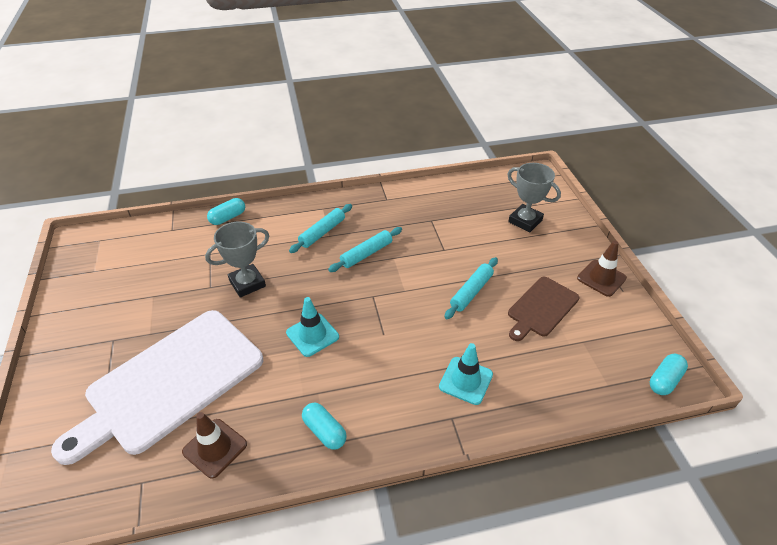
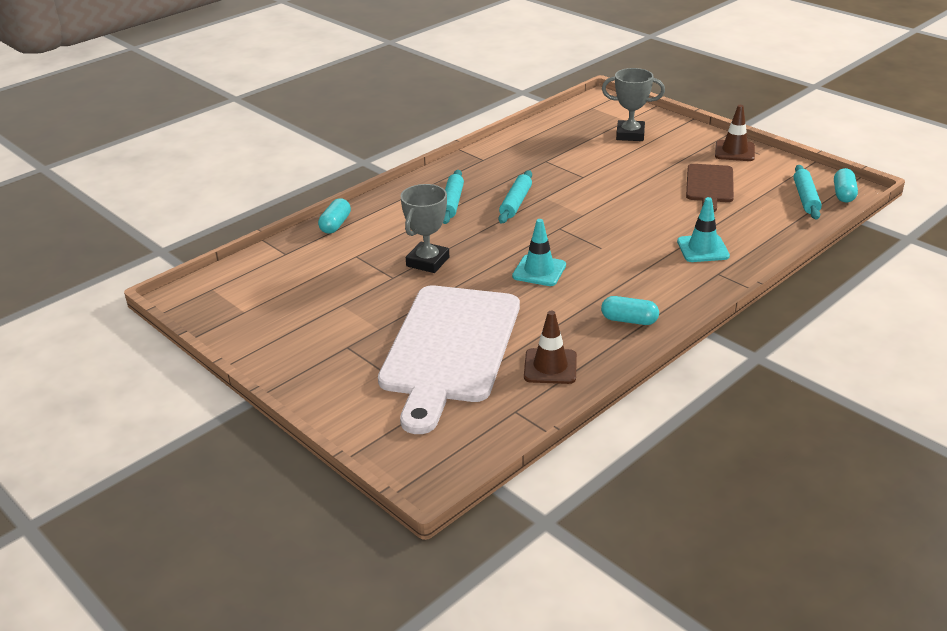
camera: 30 degrees left, 10 degrees down
turquoise rolling pin [444,257,498,319] -> turquoise rolling pin moved to [793,165,822,220]

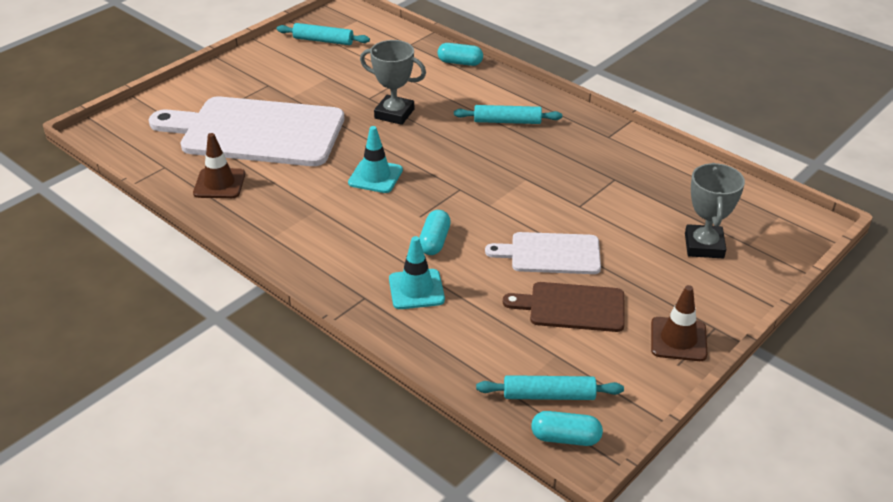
camera: 85 degrees right, 5 degrees up
turquoise rolling pin [499,170,532,224] -> turquoise rolling pin moved to [277,23,370,45]
turquoise capsule [601,296,659,325] -> turquoise capsule moved to [419,210,451,255]
none -> white cutting board [485,232,601,274]

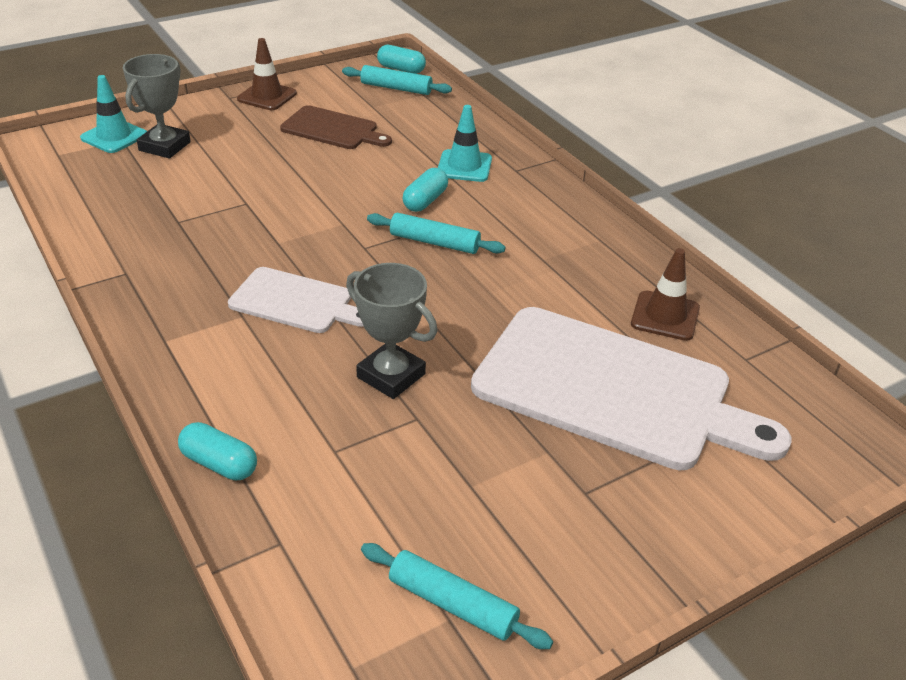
camera: 165 degrees left, 0 degrees up
turquoise traffic cone [348,126,403,193] -> turquoise traffic cone moved to [80,75,147,153]
turquoise rolling pin [454,105,562,124] -> turquoise rolling pin moved to [367,213,506,254]
white cutting board [485,232,601,274] -> white cutting board moved to [228,267,364,333]

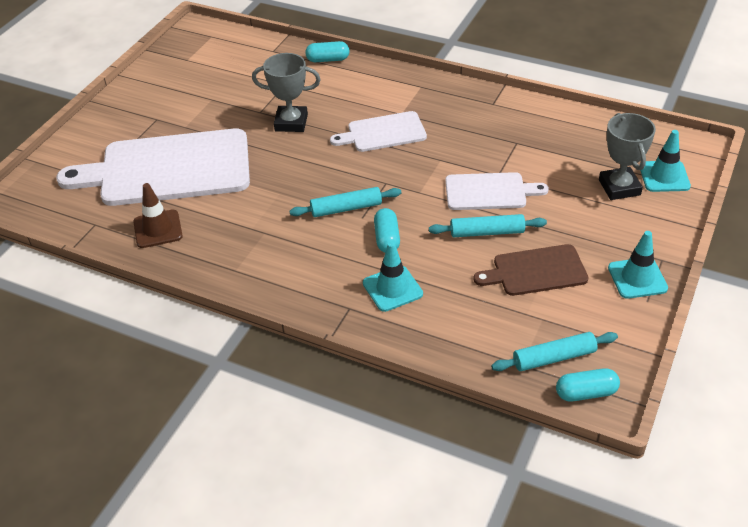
camera: 150 degrees right, 5 degrees up
brown traffic cone [237,38,297,110] -> turquoise traffic cone [608,231,668,299]
turquoise rolling pin [361,543,553,649] -> turquoise rolling pin moved to [429,214,547,237]
none -> white cutting board [445,172,549,210]

